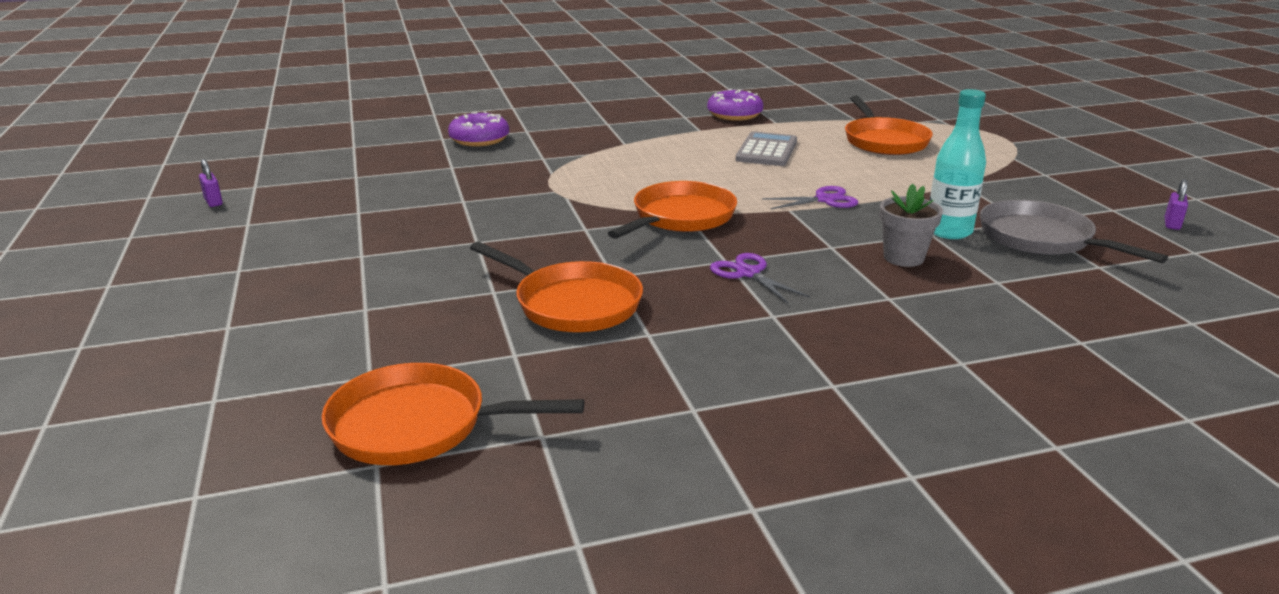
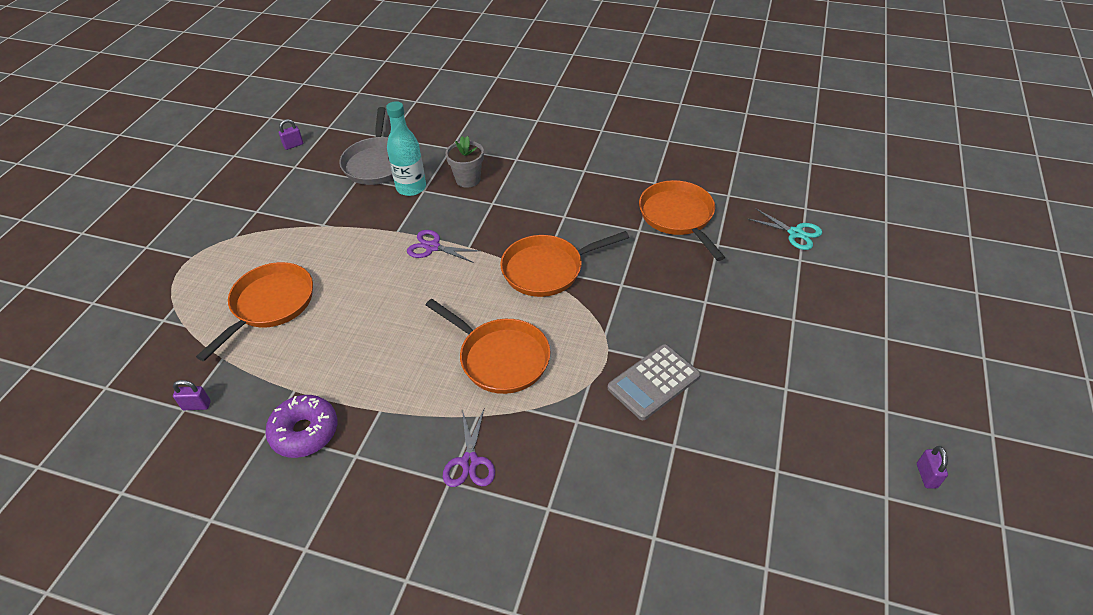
camera: 145 degrees left, 20 degrees up
orange pan [322,363,584,465] -> orange pan moved to [426,299,551,394]
purple donut [448,111,509,147] -> none
purple scissors [710,253,810,304] -> purple scissors moved to [443,409,495,487]
grey calculator [736,131,797,166] -> grey calculator moved to [608,344,700,420]
none -> purple padlock [173,380,211,410]
none -> turquoise scissors [748,208,822,250]

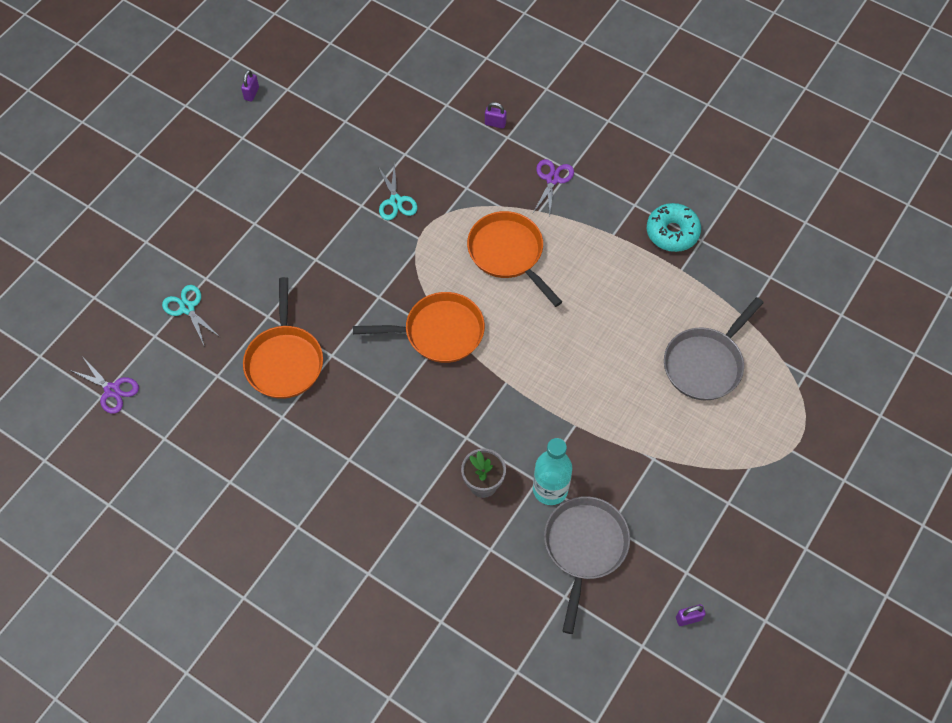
camera: 165 degrees left, 15 degrees up
purple padlock [173,380,211,410] -> purple padlock moved to [485,102,507,129]
orange pan [196,262,313,361] -> grey pan [664,297,764,400]
purple donut [265,395,337,458] -> turquoise donut [647,203,701,252]
purple scissors [407,230,480,263] -> purple scissors moved to [70,356,139,414]
grey calculator [608,344,700,420] -> turquoise scissors [378,163,418,220]

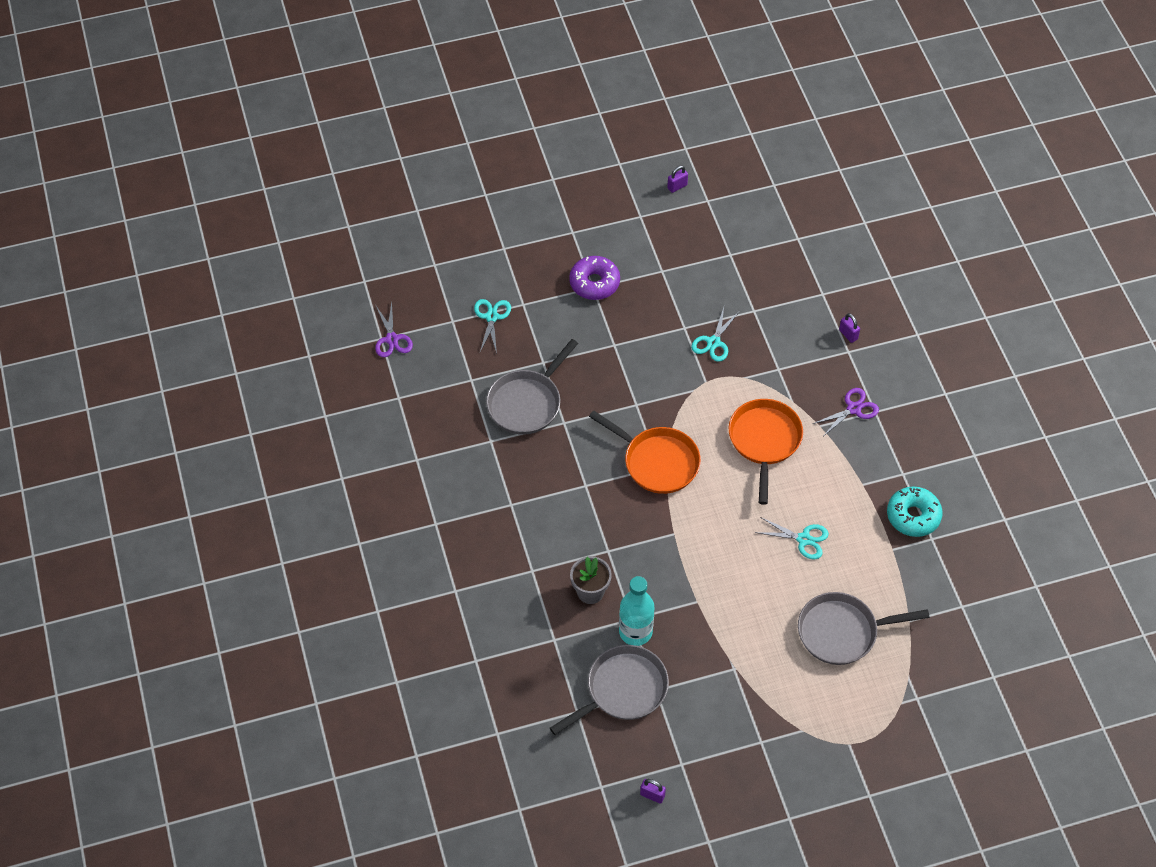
camera: 40 degrees right, 5 degrees down
orange pan [243,277,323,399] -> grey pan [486,339,578,435]
none -> purple donut [569,256,620,300]
none -> turquoise scissors [755,517,829,559]

